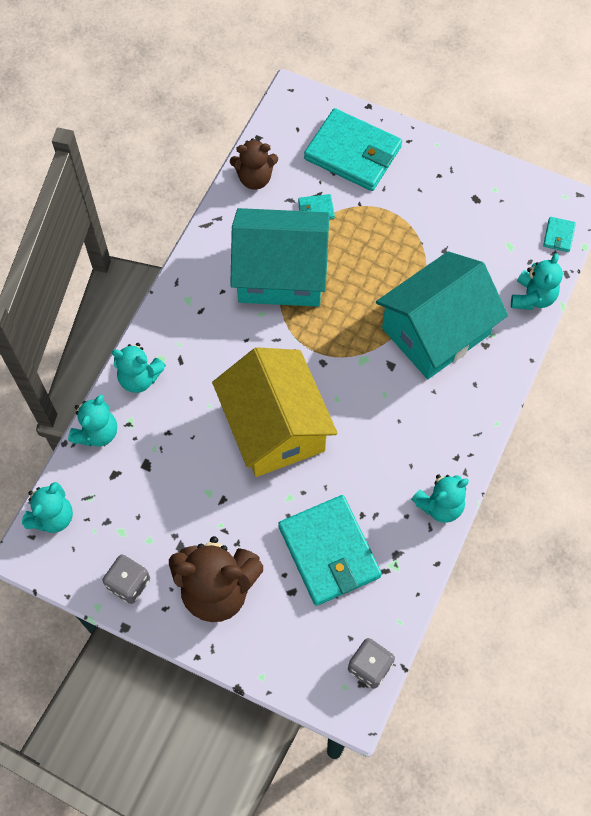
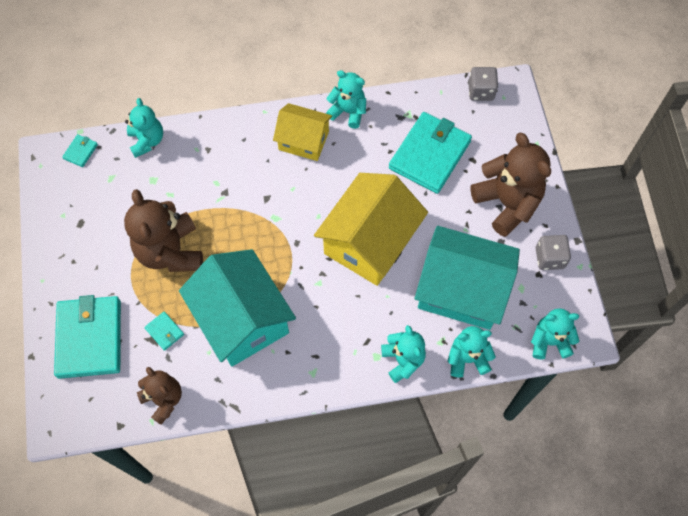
camera: 125 degrees left, 0 degrees up
turquoise house [376,251,508,379] -> turquoise house moved to [415,226,520,330]
turquoise teddy bear [511,253,563,310] -> turquoise teddy bear turned 90 degrees clockwise [125,98,163,158]
turquoise wallet [543,217,576,252] -> turquoise wallet turned 45 degrees counterclockwise [62,134,98,167]
none -> brown teddy bear [124,189,203,272]
none -> yellow house [273,103,332,161]

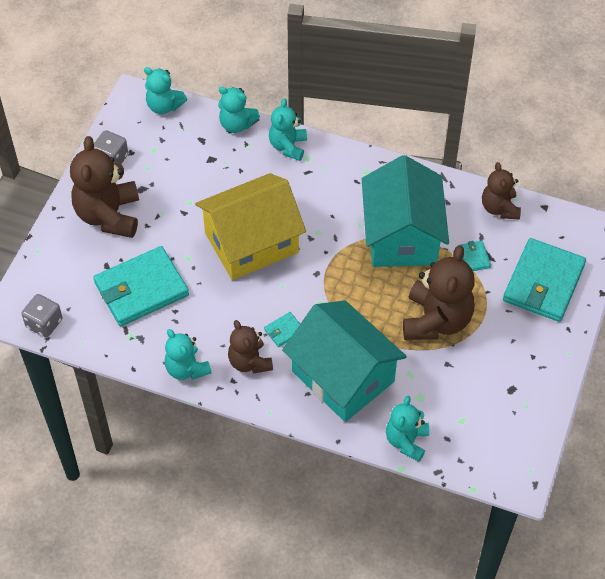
camera: 150 degrees left, 10 degrees down
turquoise wallet [62,134,98,167] -> turquoise wallet moved to [264,312,300,347]
yellow house [273,103,332,161] -> brown teddy bear [228,320,273,373]
turquoise house [415,226,520,330] -> turquoise house moved to [282,300,407,422]

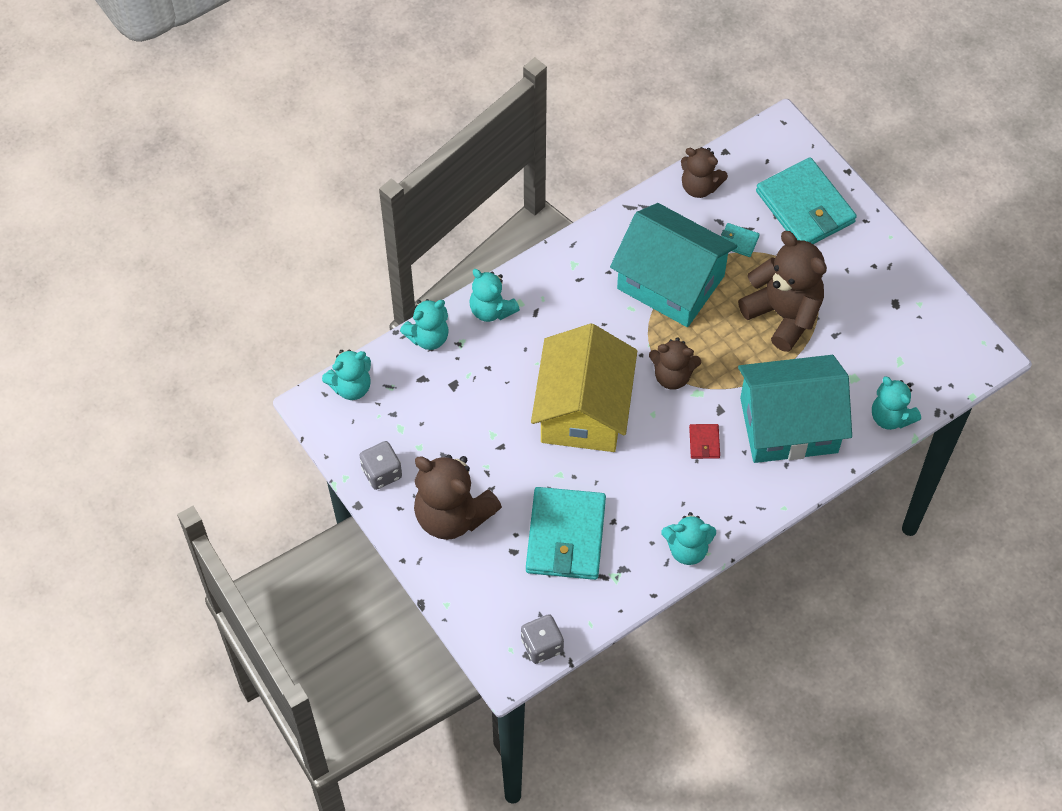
camera: 55 degrees left, 5 degrees up
brown teddy bear [228,320,273,373] -> brown teddy bear moved to [649,338,701,390]
turquoise wallet [264,312,300,347] -> red wallet [689,424,720,459]

